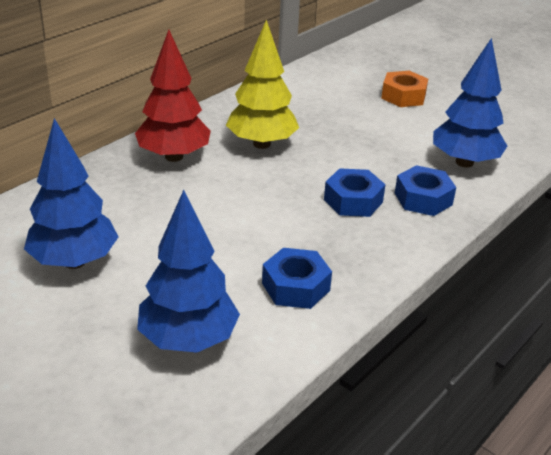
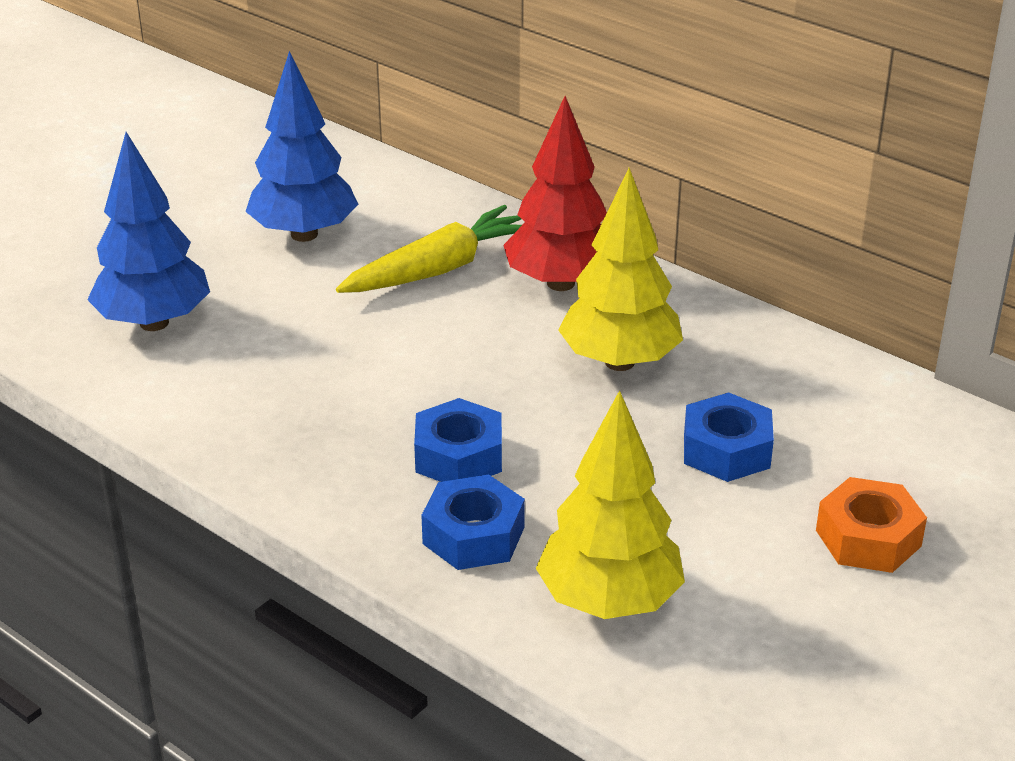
camera: 90 degrees right, 0 degrees up
blue nut [262,248,332,309] -> blue nut moved to [684,392,774,482]
blue tree [433,38,507,167] -> yellow tree [536,390,685,619]
none -> yellow carrot [336,205,522,293]

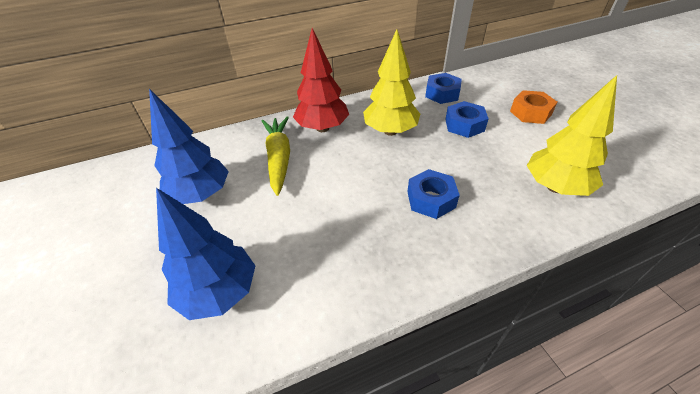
camera: 60 degrees left, 10 degrees up
blue nut [421,474,525,570] -> blue nut moved to [425,73,462,104]

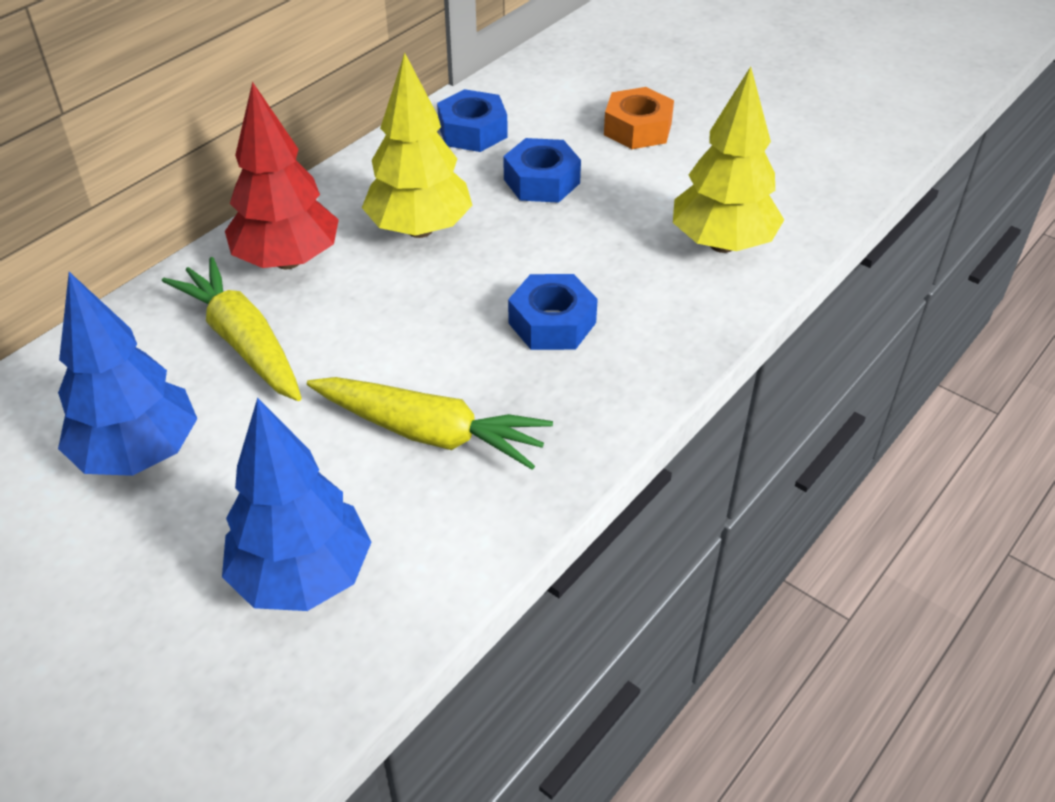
camera: 30 degrees left, 0 degrees up
none -> yellow carrot [307,377,553,470]

